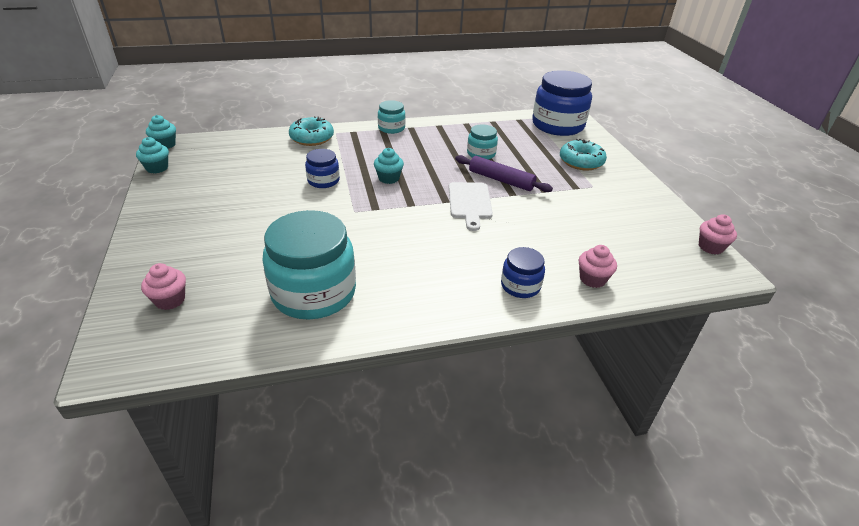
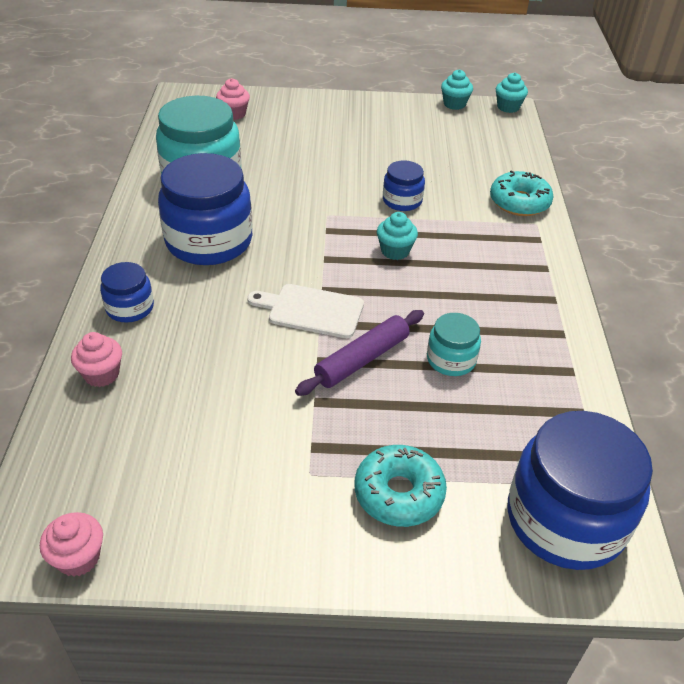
camera: 105 degrees right, 5 degrees up
turquoise jar [378,100,406,134] -> none
none -> blue jar [158,153,253,265]

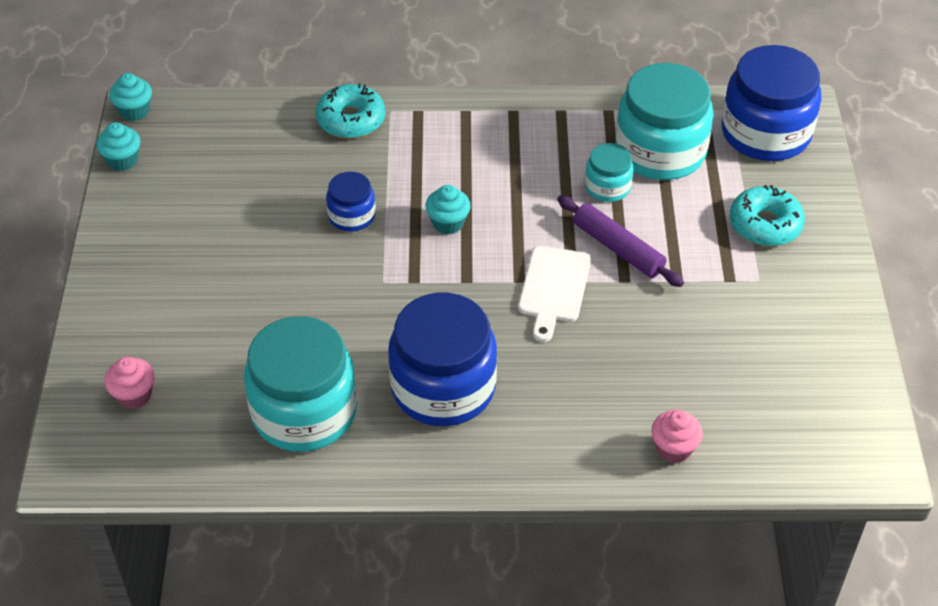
camera: 90 degrees left, 5 degrees up
pink cupcake [40,512,103,577] -> none
blue jar [100,262,154,322] -> none
none -> turquoise jar [615,63,714,180]

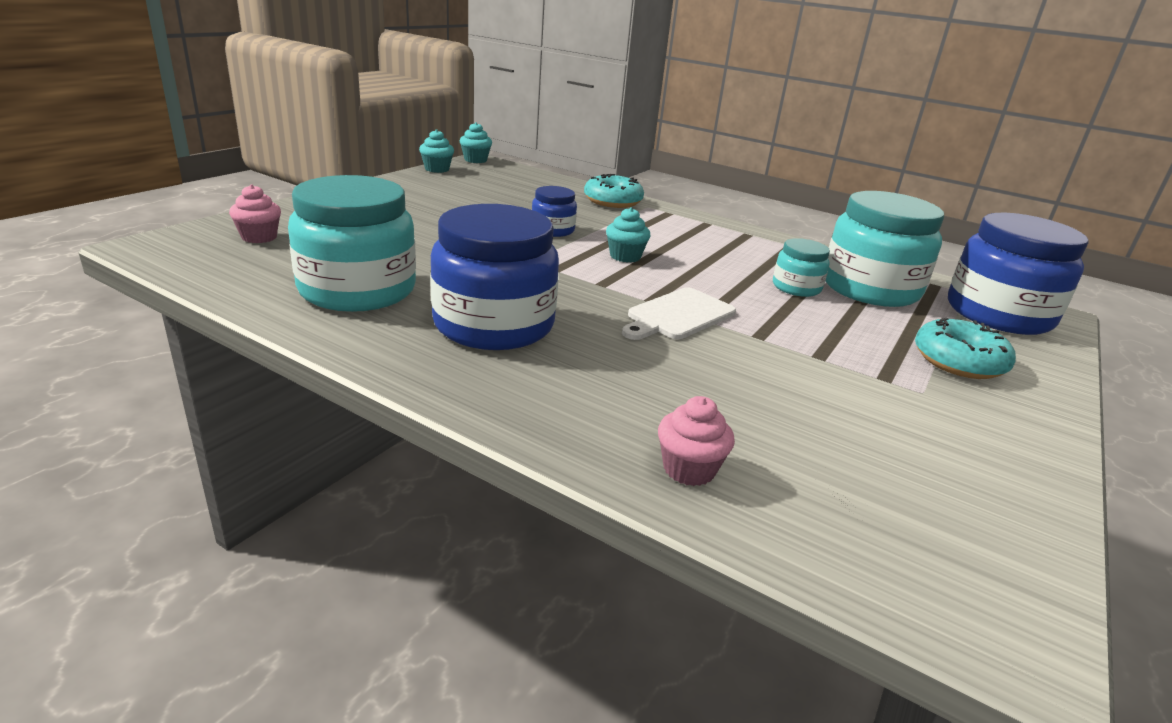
camera: 30 degrees right, 20 degrees down
purple rolling pin [557,195,684,287] -> none

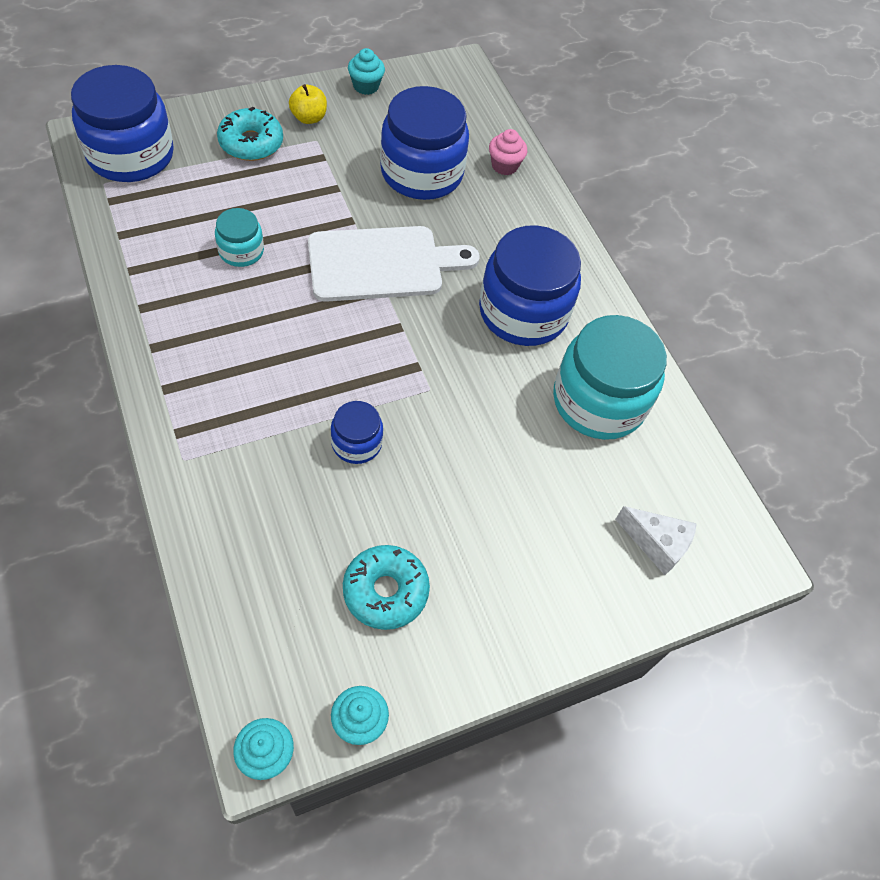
camera: 150 degrees left, 30 degrees up
pink cupcake [229,184,281,243] -> white cheese [615,506,697,575]
turquoise donut [584,174,644,208] -> turquoise donut moved to [343,545,430,630]
turquoise cupcake [606,207,651,263] -> turquoise cupcake moved to [348,48,385,95]
white cutting board [622,287,736,340] -> white cutting board [308,226,479,302], size x1.56
turquoise jar [826,191,944,307] -> none
none -> yellow apple [289,84,327,124]
none -> blue jar [380,86,469,200]

